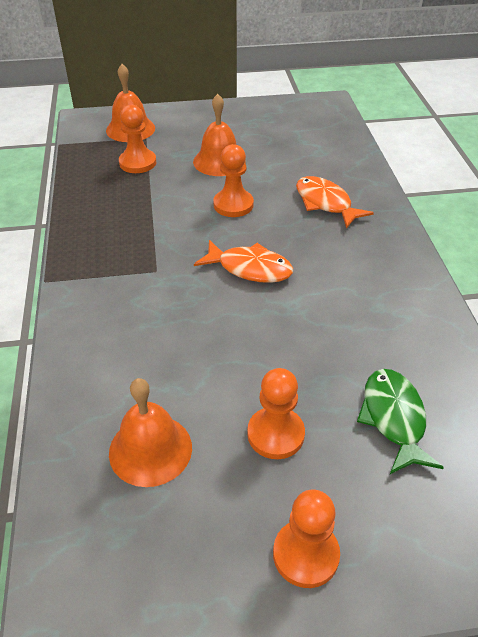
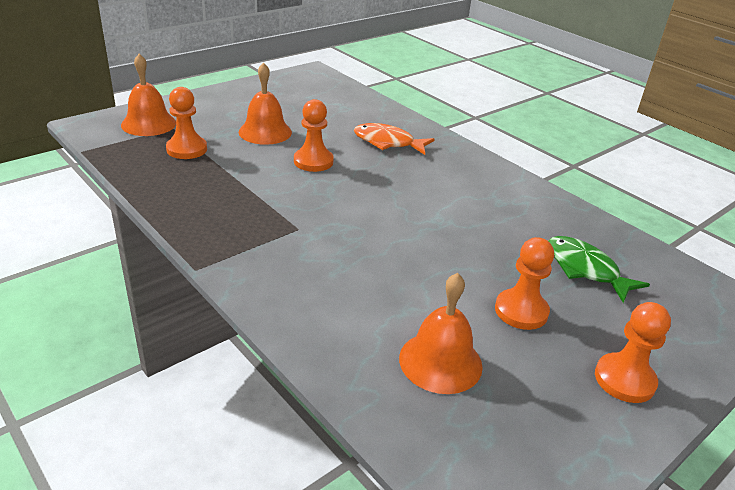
camera: 35 degrees left, 10 degrees down
orange fish [194,240,293,283] -> none

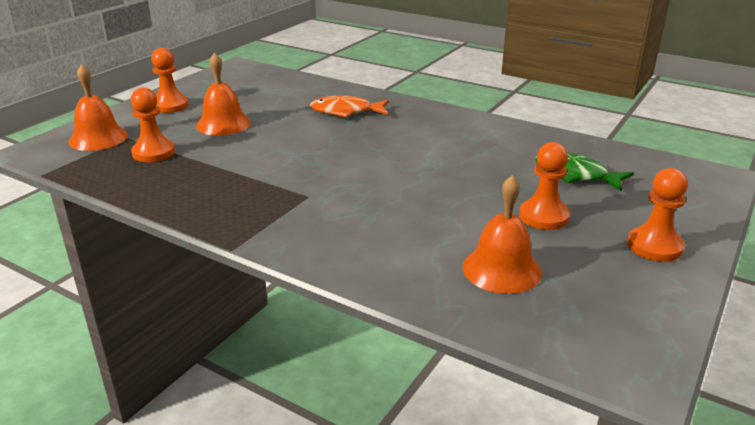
camera: 15 degrees left, 5 degrees down
orange pawn [294,99,334,172] -> orange pawn moved to [151,48,189,113]

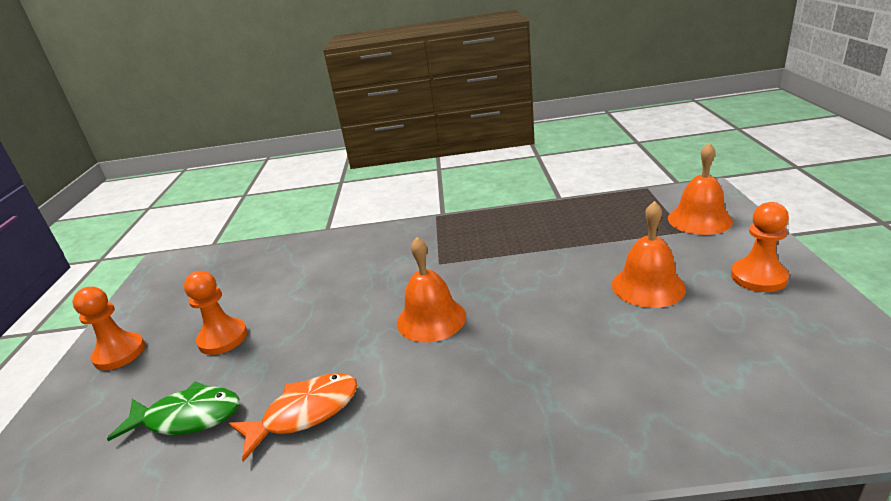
camera: 150 degrees right, 0 degrees up
orange pawn [131,87,175,162] -> none
orange fish [310,95,389,118] -> orange fish moved to [229,373,358,462]
orange bell [462,175,542,294] -> orange bell moved to [397,237,466,343]

